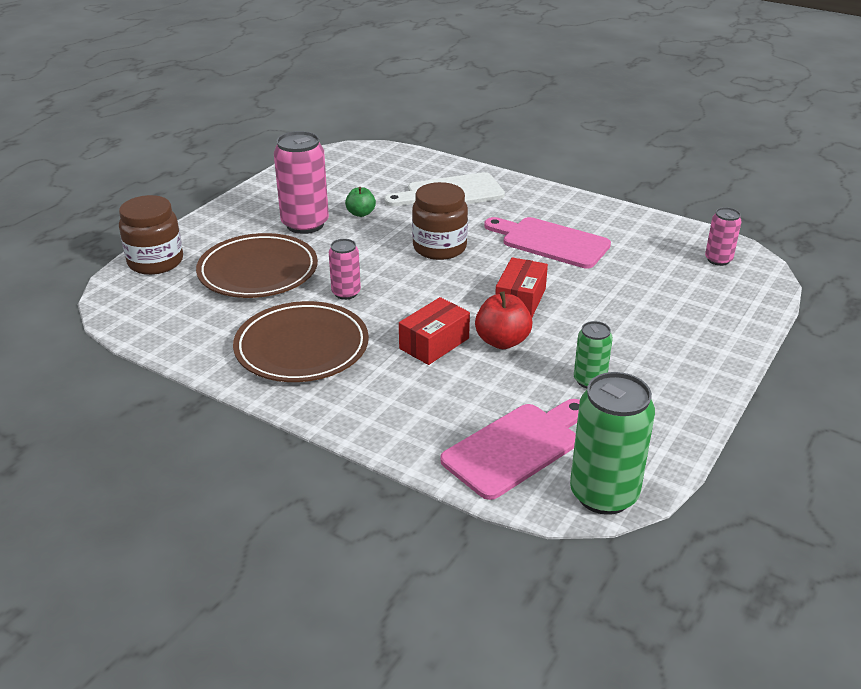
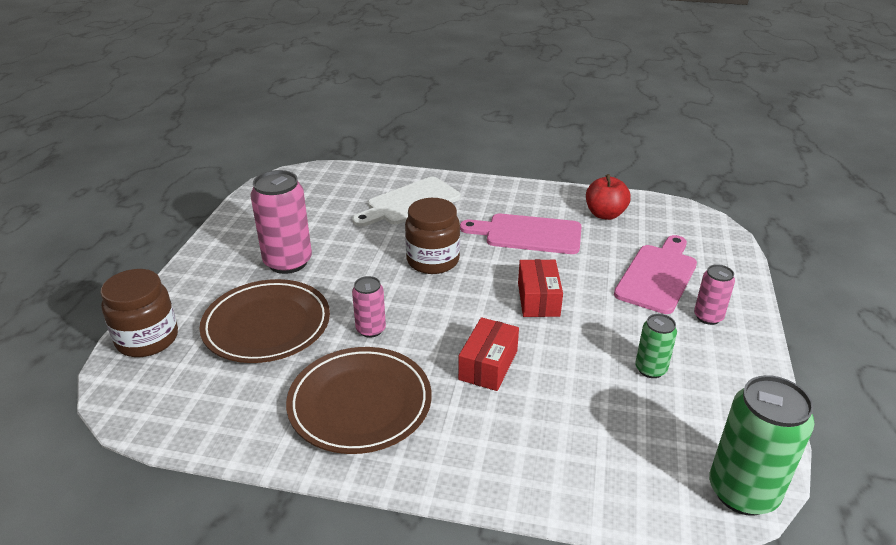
camera: 20 degrees left, 0 degrees up
green apple [345,187,376,217] -> none
pink cutting board [440,399,580,500] -> pink cutting board moved to [614,235,697,314]
red apple [475,292,533,349] -> red apple moved to [586,174,631,220]
pink can [705,207,742,266] -> pink can moved to [694,264,735,325]

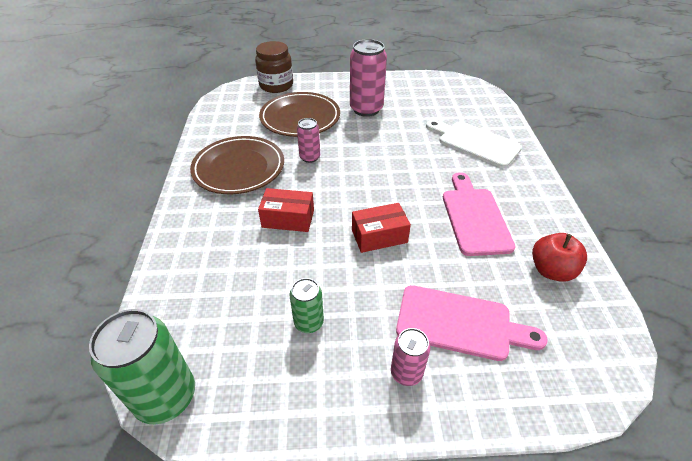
camera: 75 degrees right, 10 degrees up
brown jar [405,198,460,274] -> none

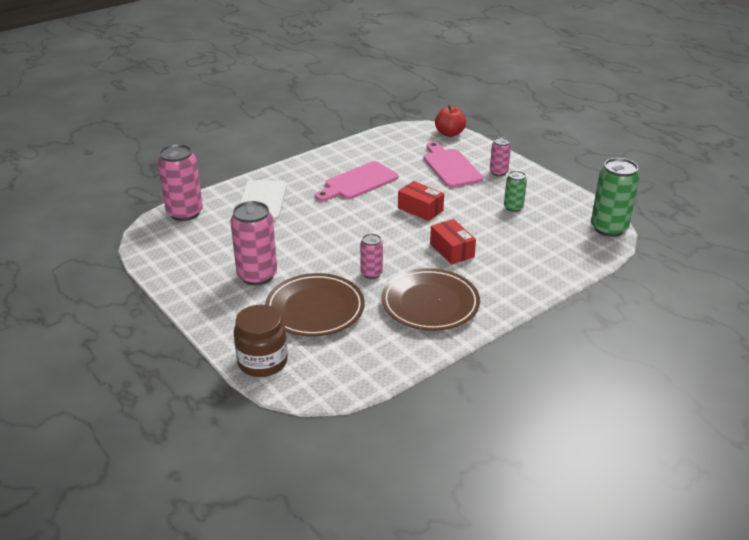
camera: 125 degrees left, 10 degrees down
red apple [532,233,587,282] -> red apple moved to [435,105,466,137]
none -> pink can [157,144,203,221]

